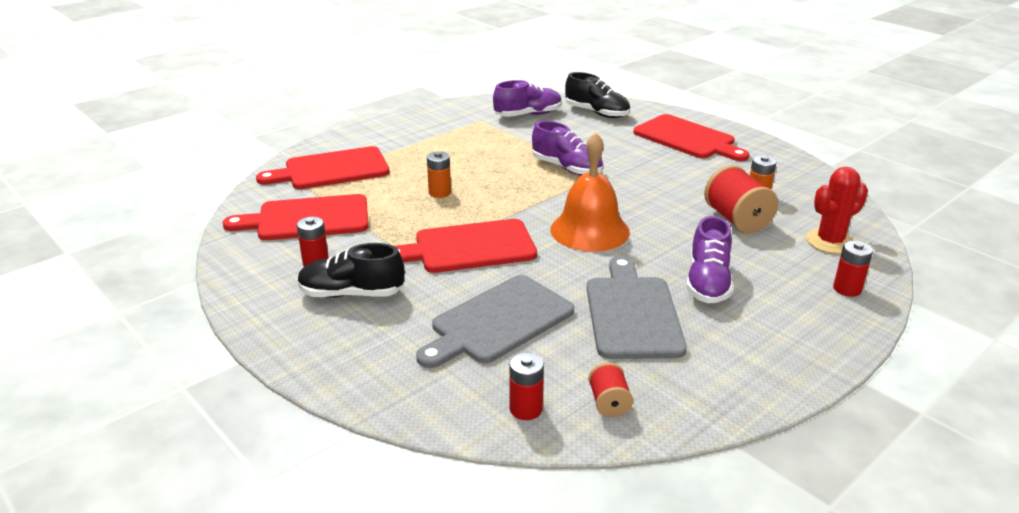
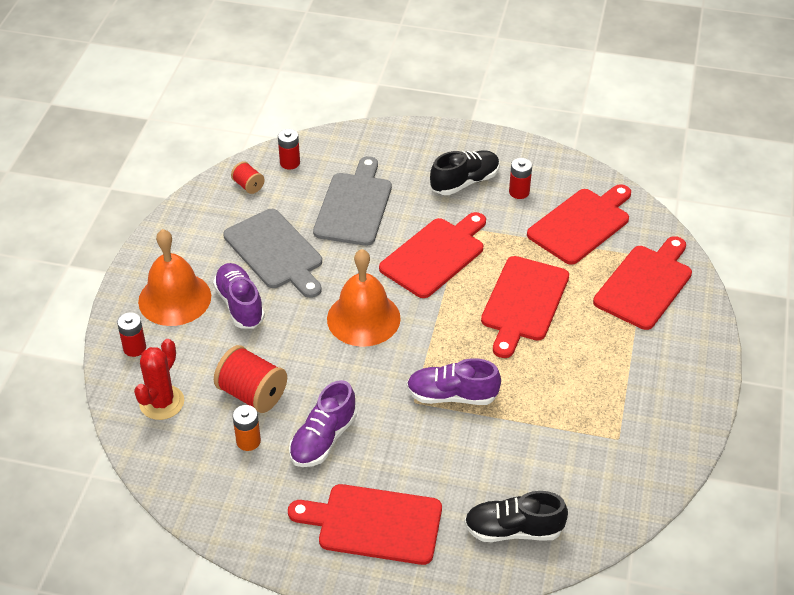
camera: 145 degrees right, 15 degrees up
orange battery [427,151,451,198] -> red cutting board [481,256,569,358]
purple shoe [493,80,562,117] -> purple shoe moved to [289,380,357,467]
none -> orange bell [138,229,211,326]

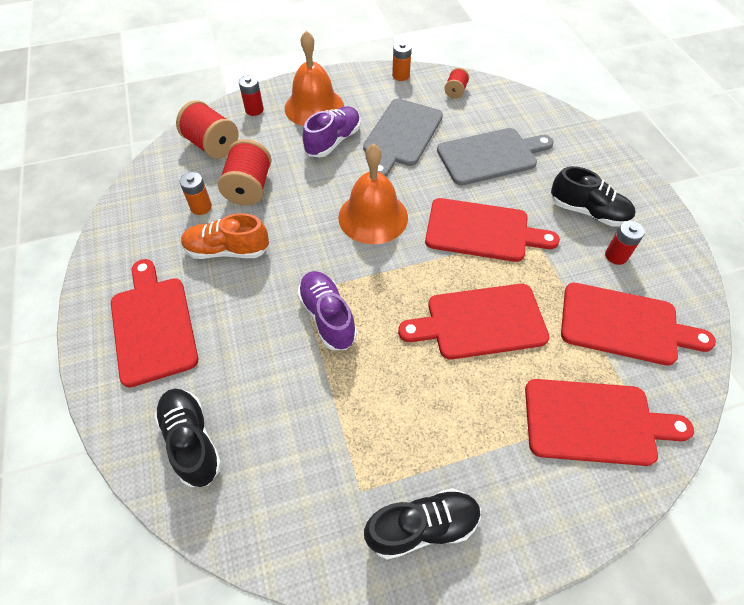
camera: 60 degrees right, 10 degrees up
red cactus [134,339,184,420] -> red spool [176,100,238,159]
red battery [278,129,300,169] -> none
purple shoe [289,380,357,467] -> orange shoe [181,213,269,259]
none -> black shoe [364,488,481,560]
none -> orange battery [392,42,412,81]

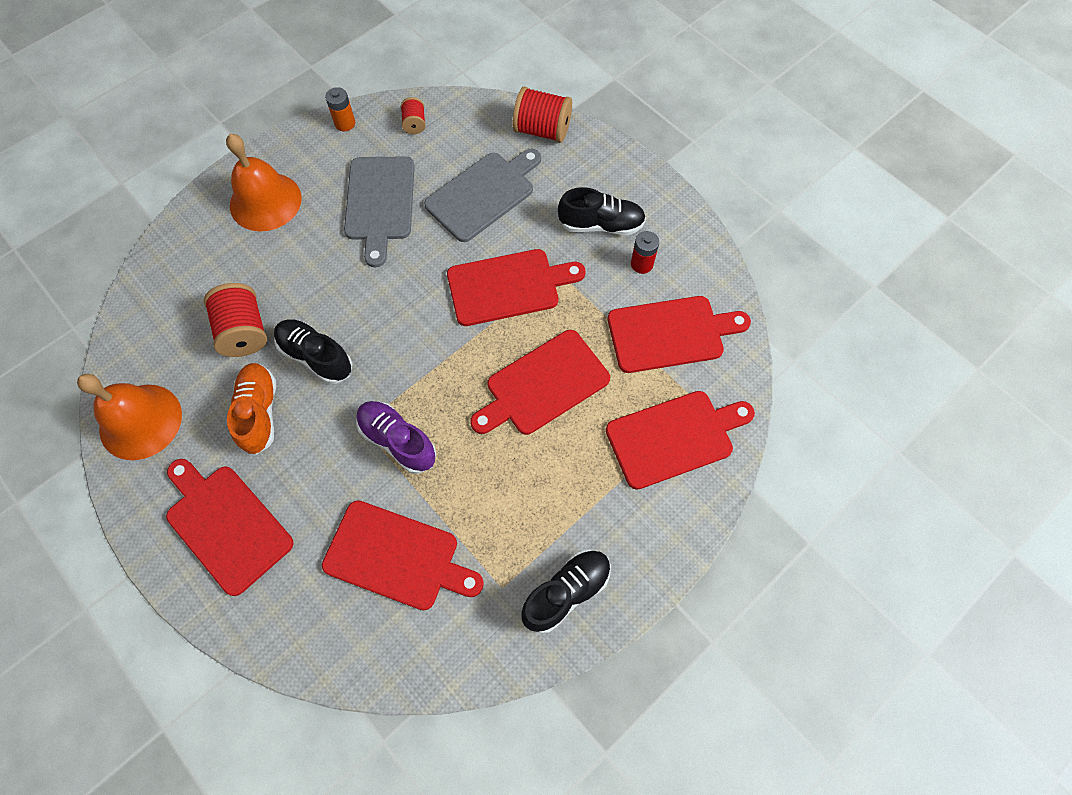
camera: 25 degrees left, 10 degrees up
black shoe [154,389,222,487] -> black shoe moved to [274,319,352,384]
red spool [176,100,238,159] -> red spool moved to [512,87,572,143]
orange battery [180,172,212,215] -> none
orange shoe [181,213,269,259] -> orange shoe turned 105 degrees clockwise [227,363,276,455]
red battery [239,75,264,116] -> none
purple shoe [302,106,361,157] -> none
orange bell [338,143,408,244] -> orange bell moved to [77,374,182,460]
none -> red cutting board [322,500,484,610]

